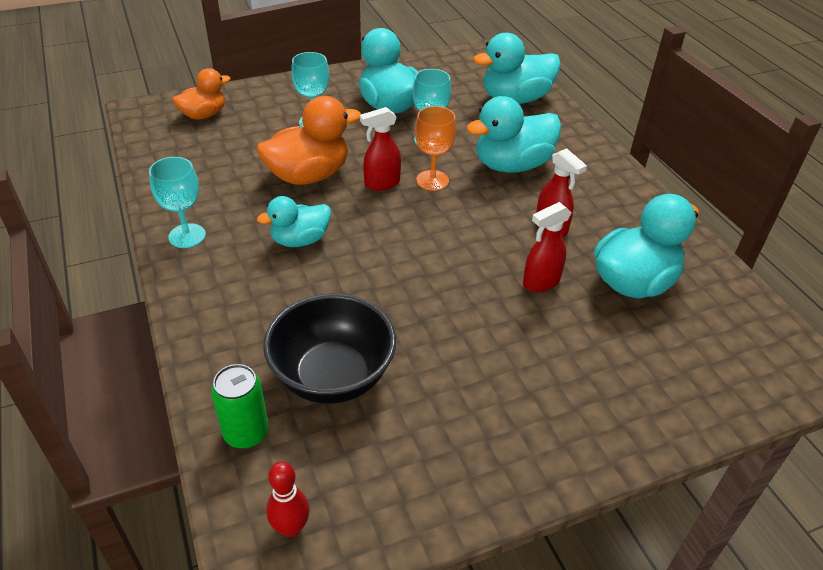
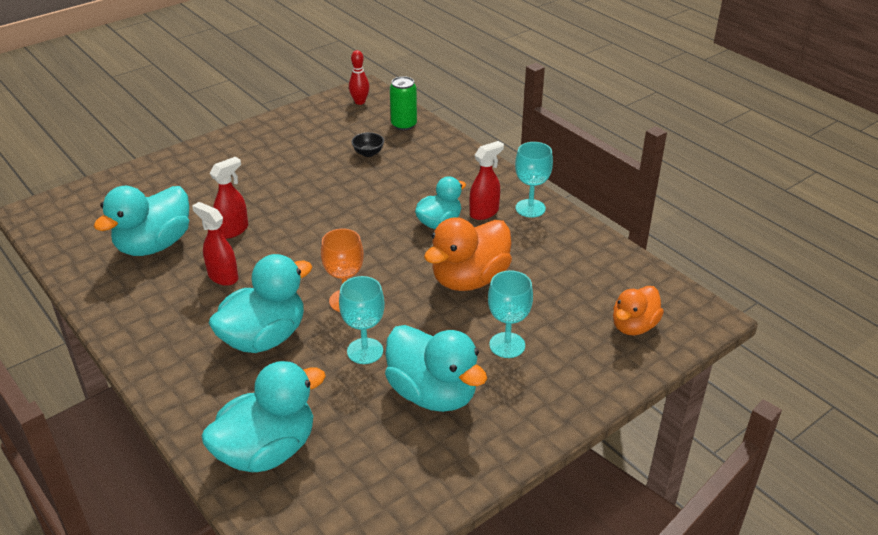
camera: 165 degrees right, 5 degrees down
black bowl [263,294,396,404] -> black bowl [351,132,384,157], size x0.41
red spray bottle [360,107,401,191] -> red spray bottle moved to [469,141,504,220]

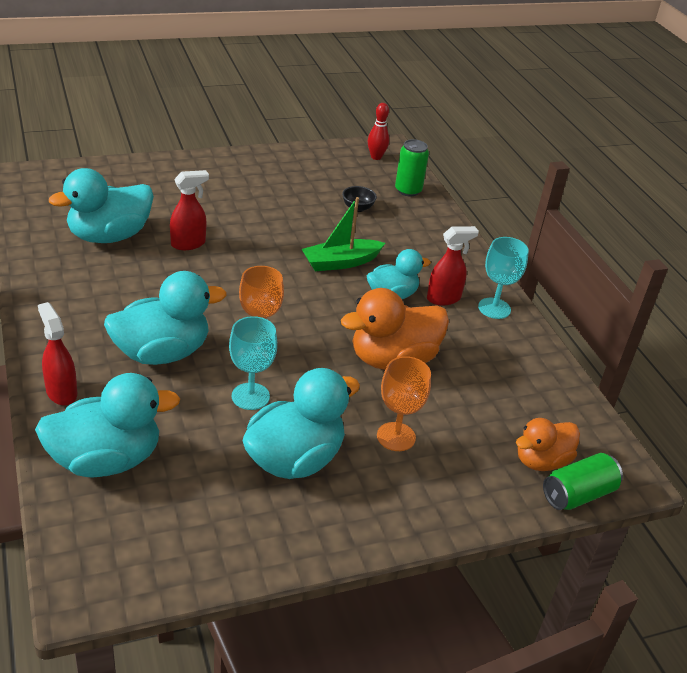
camera: 15 degrees right, 0 degrees up
red spray bottle [192,202,238,286] -> red spray bottle moved to [38,302,77,405]
turquoise duck [385,325,487,412] -> turquoise duck turned 105 degrees counterclockwise [243,368,360,479]
turquoise goblet [488,270,533,358] -> orange goblet [377,356,431,451]
none -> green boat [302,197,385,271]
none -> green can [543,453,623,510]

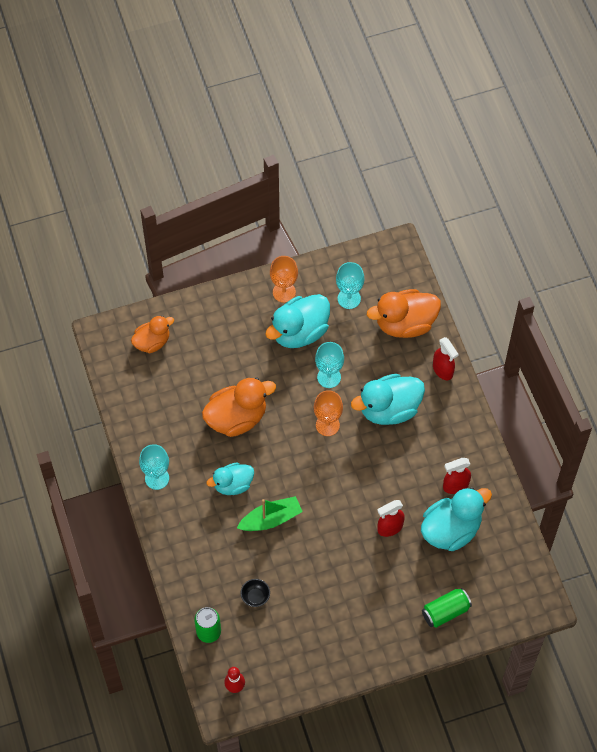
camera: 175 degrees left, 25 degrees up
turquoise duck [35,373,180,477] -> orange duck [367,289,441,338]
orange goblet [377,356,431,451] -> orange goblet moved to [270,256,298,303]
red spray bottle [427,226,479,305] -> red spray bottle moved to [443,458,471,494]
green can [543,453,623,510] -> green can moved to [422,588,472,628]
none -> turquoise goblet [336,262,365,309]

